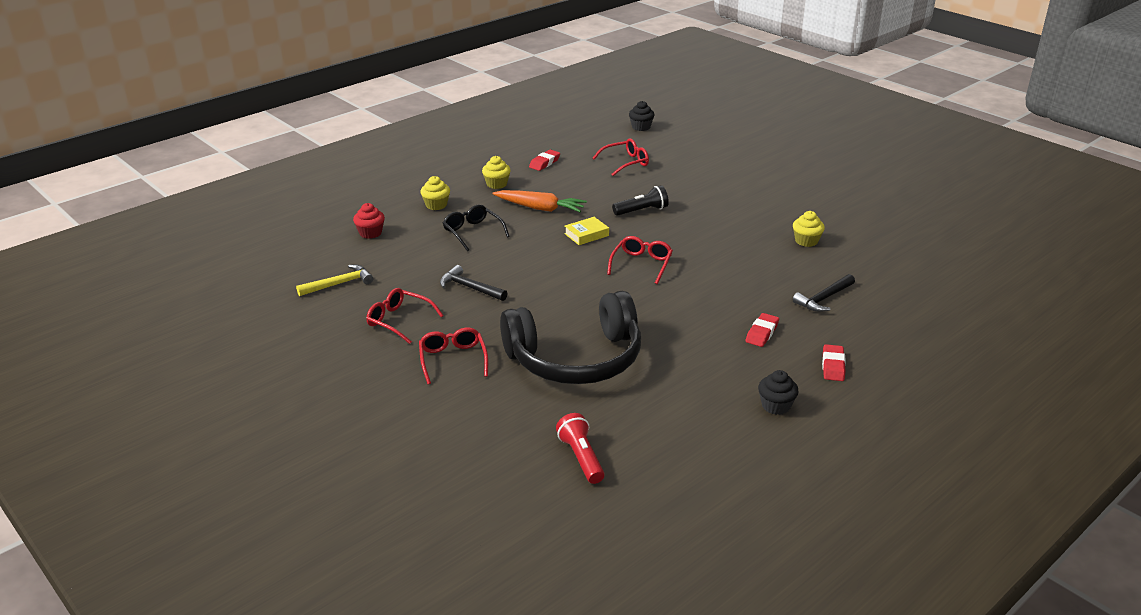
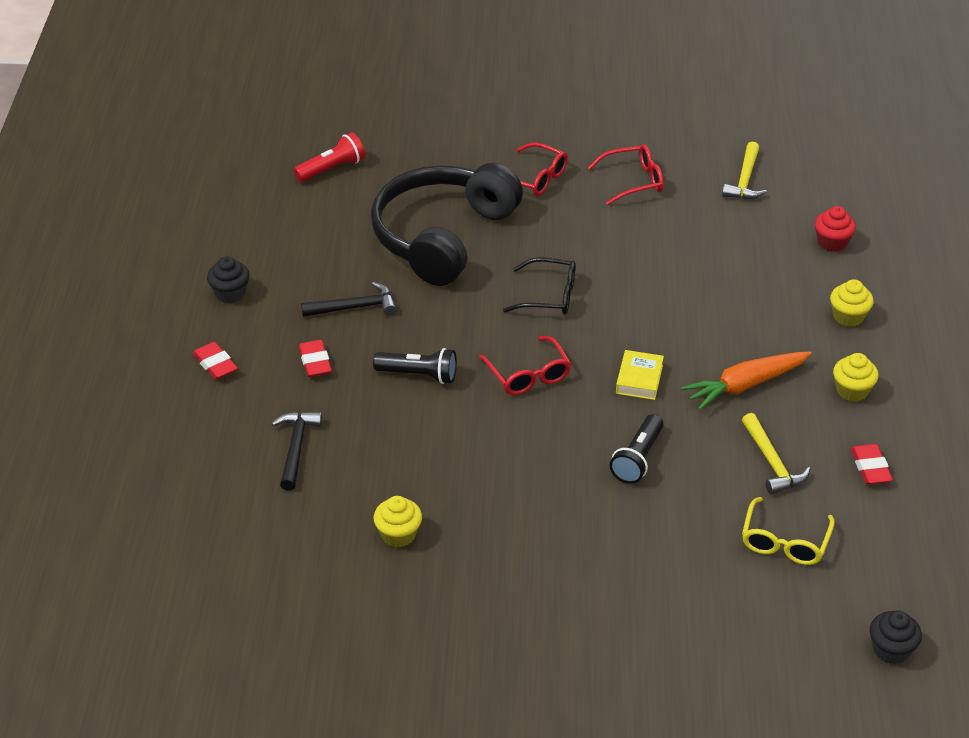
camera: 135 degrees right, 10 degrees up
black hammer [440,265,508,301] -> black hammer moved to [301,282,397,317]
black glasses [443,205,510,251] -> black glasses moved to [503,257,576,315]
red flashlight [556,413,605,484] -> red flashlight turned 60 degrees counterclockwise [294,132,365,182]
red glasses [593,139,649,176] -> yellow glasses [742,497,835,565]
none -> black flashlight [373,348,457,384]
none -> yellow hammer [742,413,810,494]

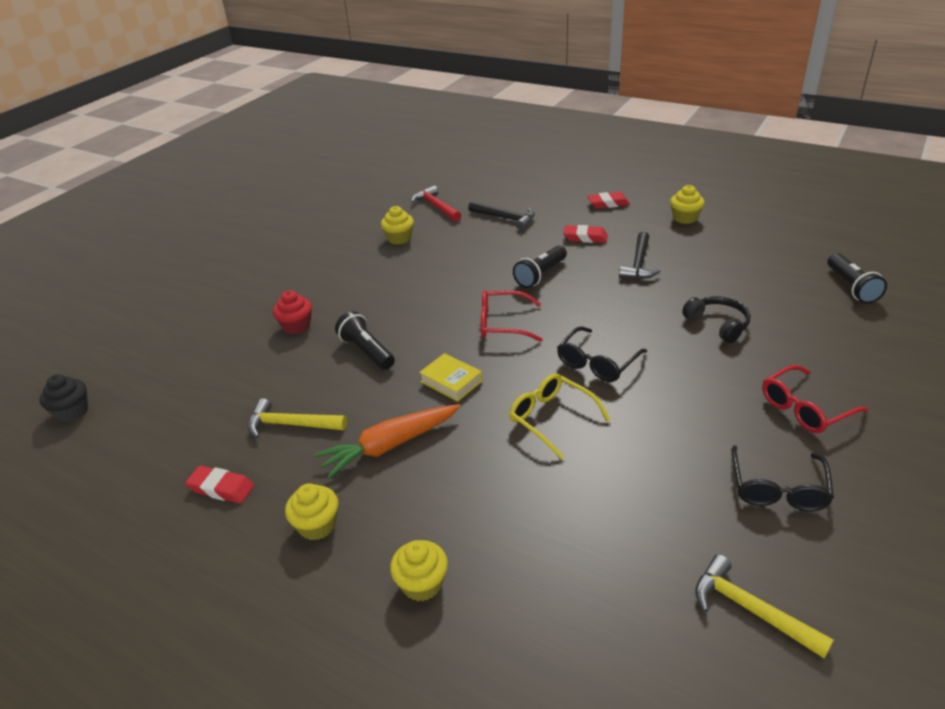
camera: 120 degrees right, 5 degrees down
black cupcake [207,256,250,303] -> yellow cupcake [670,185,705,224]
red flashlight [294,132,365,182] -> black flashlight [828,253,887,304]
black headphones [371,163,523,286] -> black headphones [682,296,750,343], size x0.41
red glasses [588,144,664,205] -> black glasses [731,445,834,511]
orange carrot [681,352,812,410] -> orange carrot turned 120 degrees counterclockwise [314,404,460,479]
yellow glasses [742,497,835,565] -> yellow glasses moved to [509,373,611,459]
red cupcake [815,206,856,252] -> red cupcake moved to [273,290,312,334]
none -> red hammer [411,185,461,221]

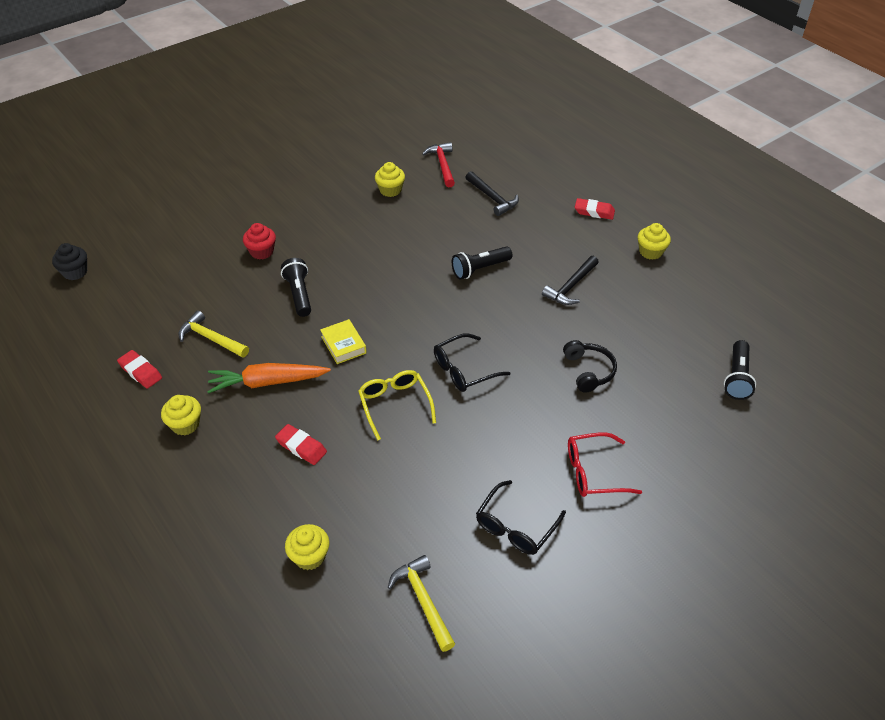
camera: 20 degrees right, 10 degrees up
yellow cupcake [390,540,448,601] -> yellow cupcake moved to [285,524,329,570]
red glasses [481,290,543,342] -> none
red eraser [563,225,608,243] -> red eraser moved to [275,424,327,465]

